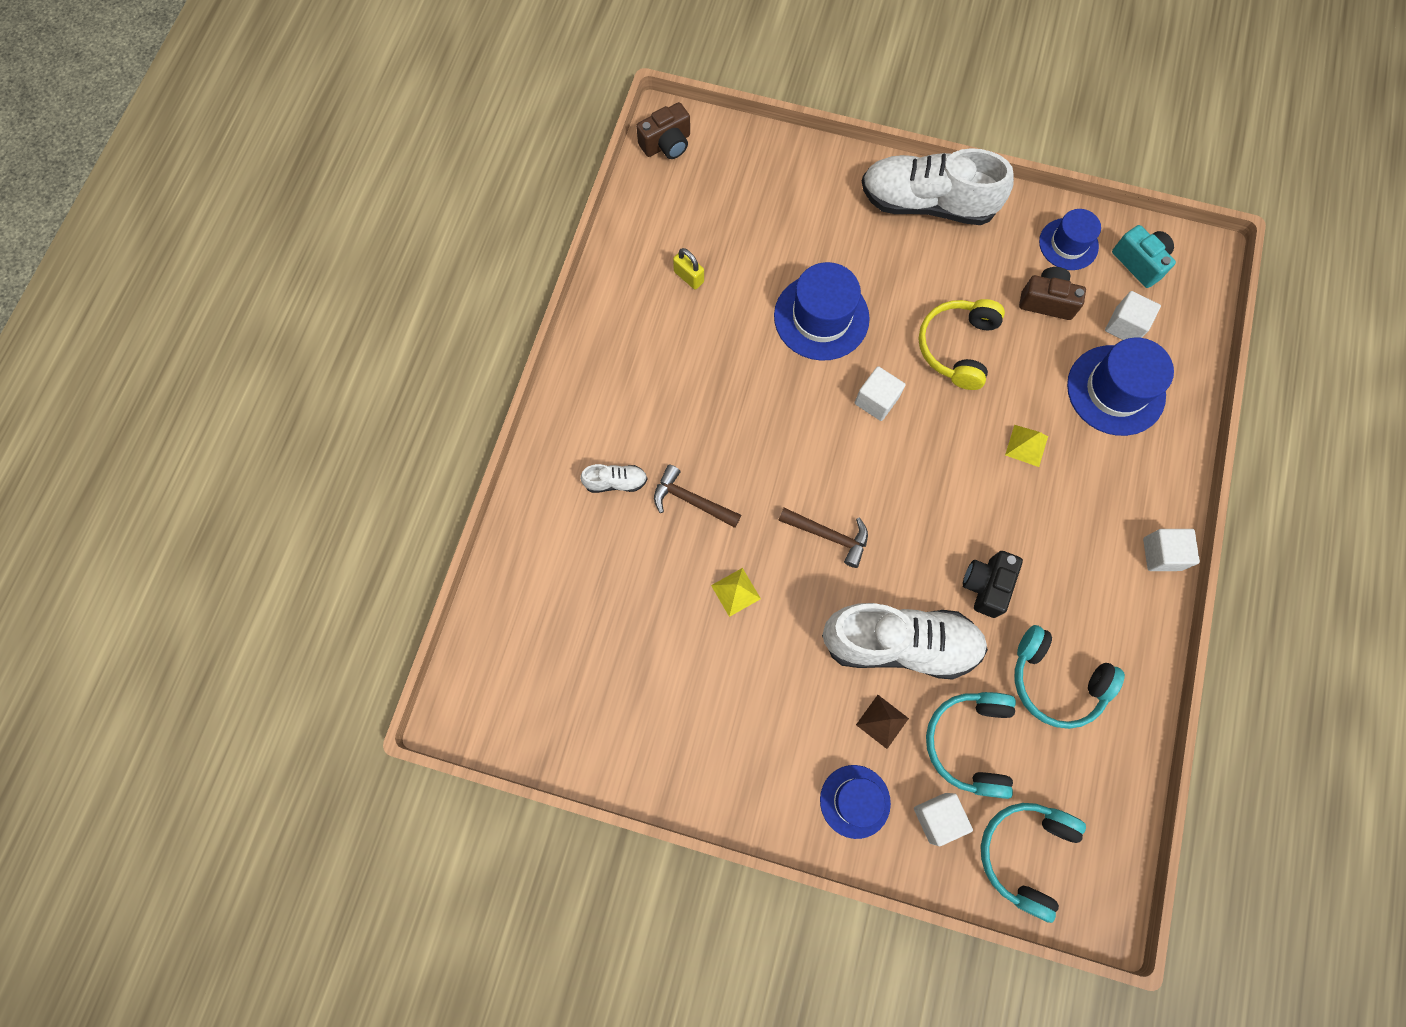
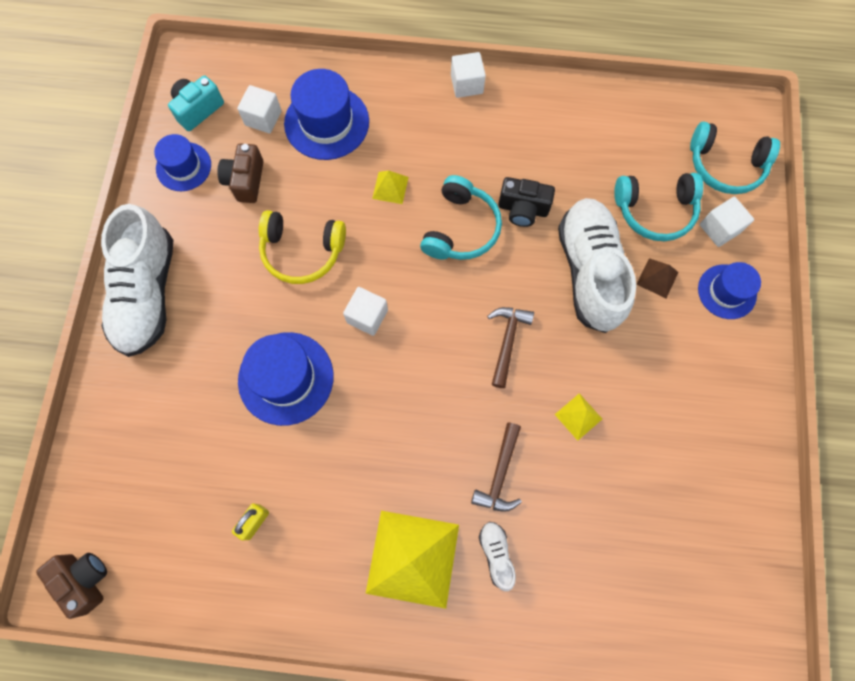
camera: 100 degrees left, 0 degrees up
turquoise headphones [1014,625,1125,729] -> turquoise headphones moved to [420,175,502,260]
none -> yellow pyramid [366,511,459,609]

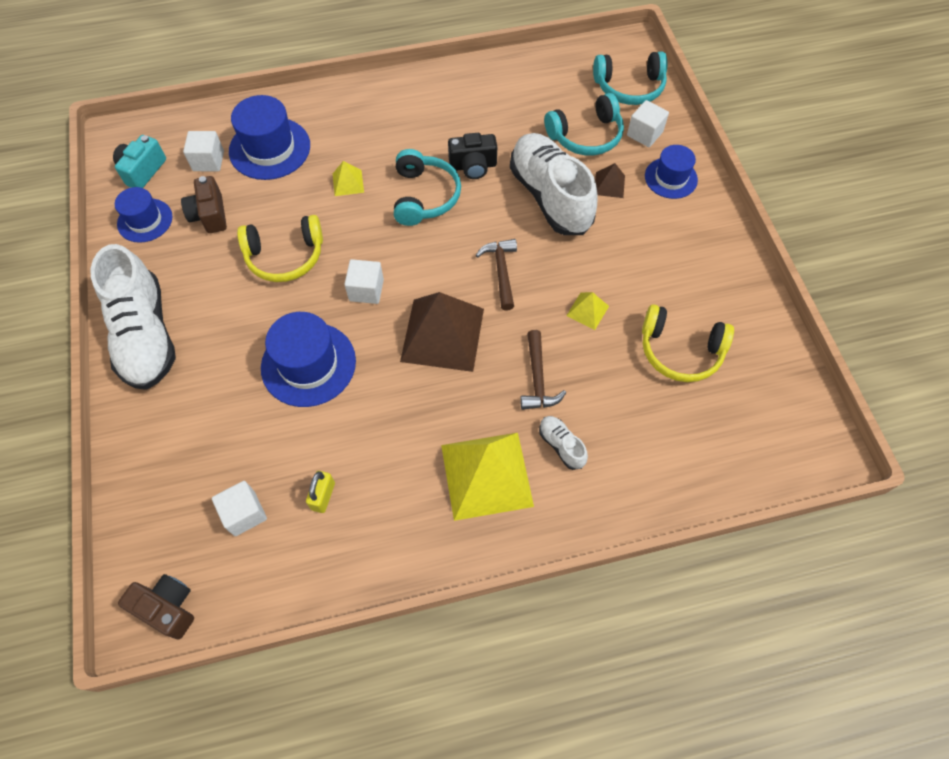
camera: 20 degrees left, 10 degrees down
white cube [451,52,486,98] -> white cube moved to [212,481,267,536]
none -> brown pyramid [400,292,484,372]
none -> yellow headphones [642,304,734,382]

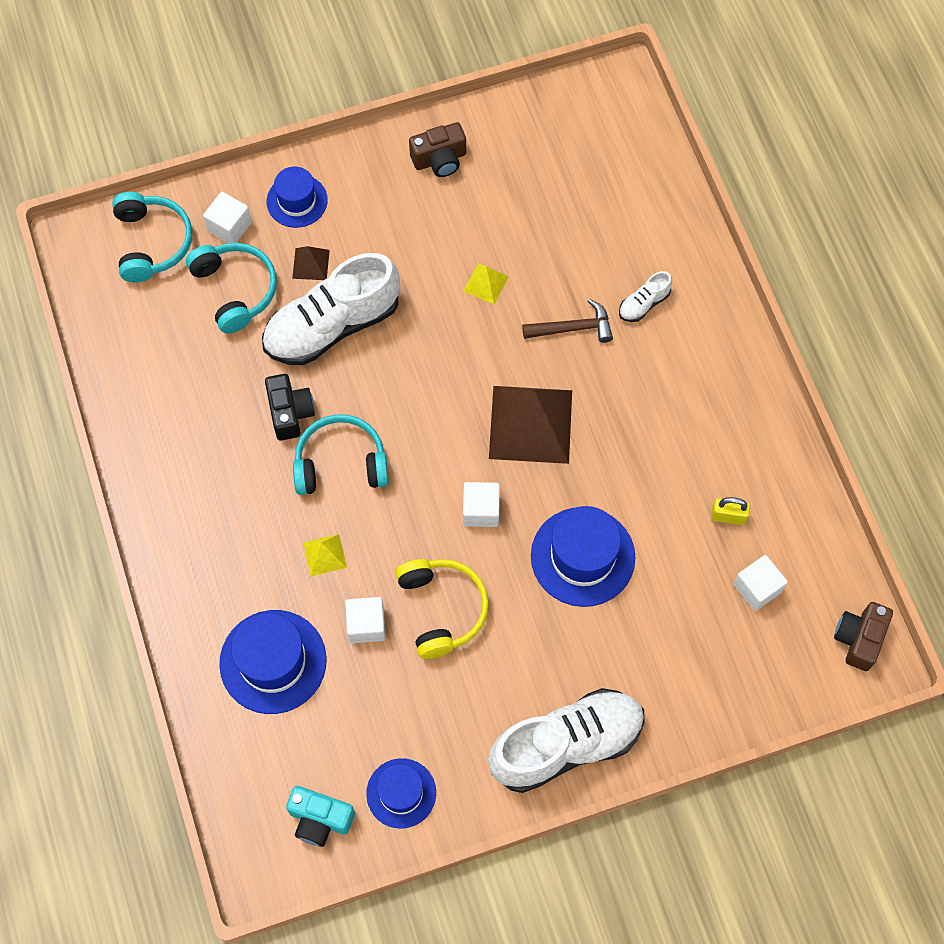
camera: 95 degrees left, 5 degrees up
brown camera [181,176,227,233] -> brown camera moved to [409,122,466,177]
white cube [183,131,224,171] -> white cube moved to [345,597,386,643]
yellow pyramid [441,433,534,521] -> none
brown hammer [476,239,517,311] -> none
yellow headphones [642,304,734,382] -> none

